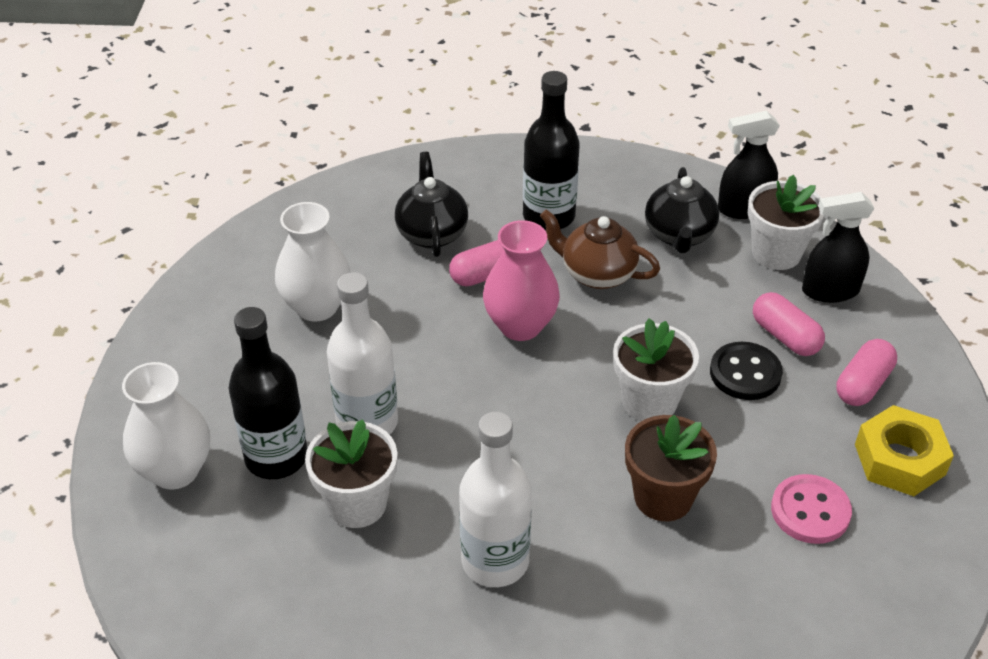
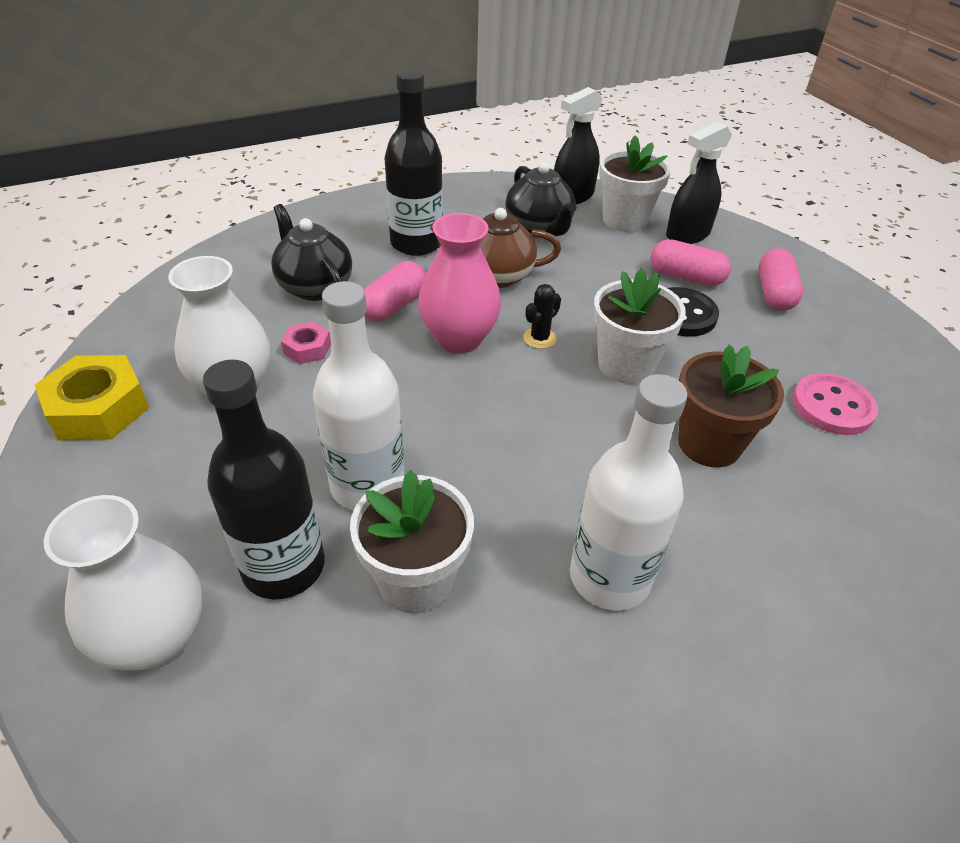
camera: 30 degrees left, 0 degrees up
yellow nut [855,405,954,496] -> yellow nut moved to [35,355,149,441]
none -> pink nut [281,322,331,364]
none -> black cactus [523,284,561,349]

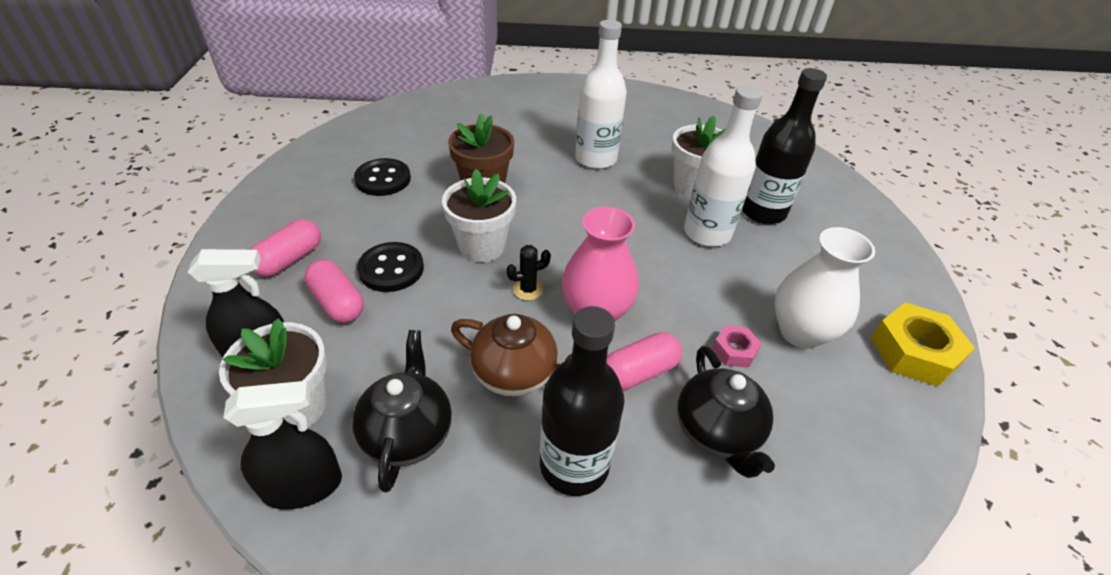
camera: 155 degrees left, 0 degrees up
white vase [44,495,202,670] -> none
pink button [792,373,878,435] -> black button [354,158,411,196]

